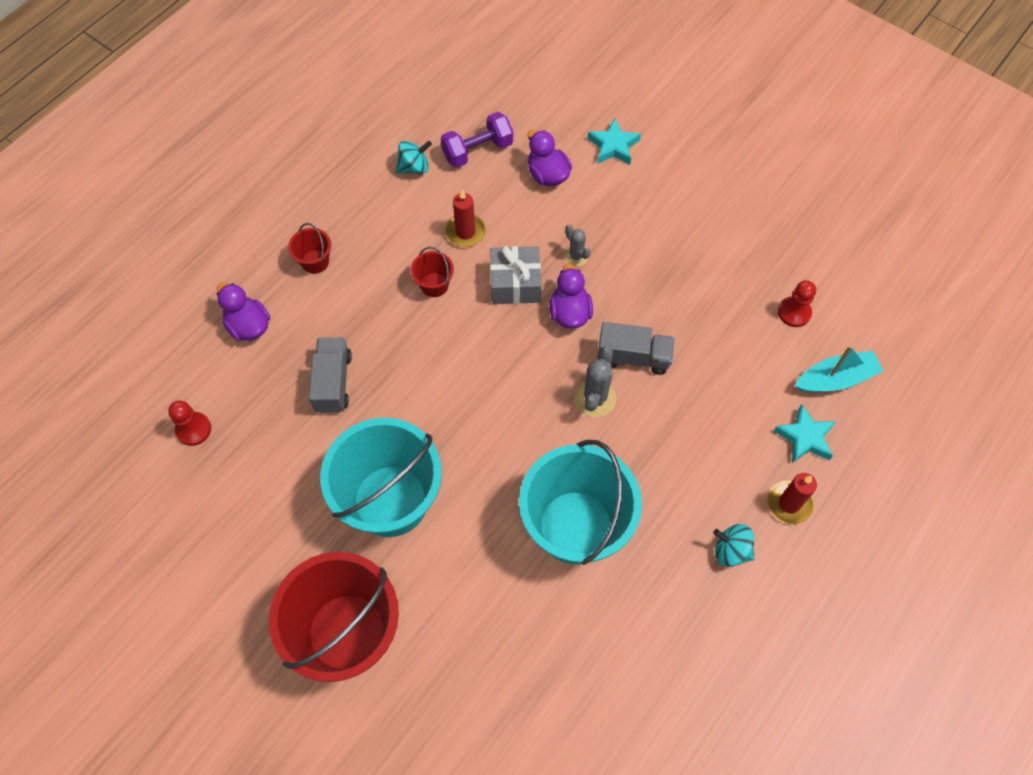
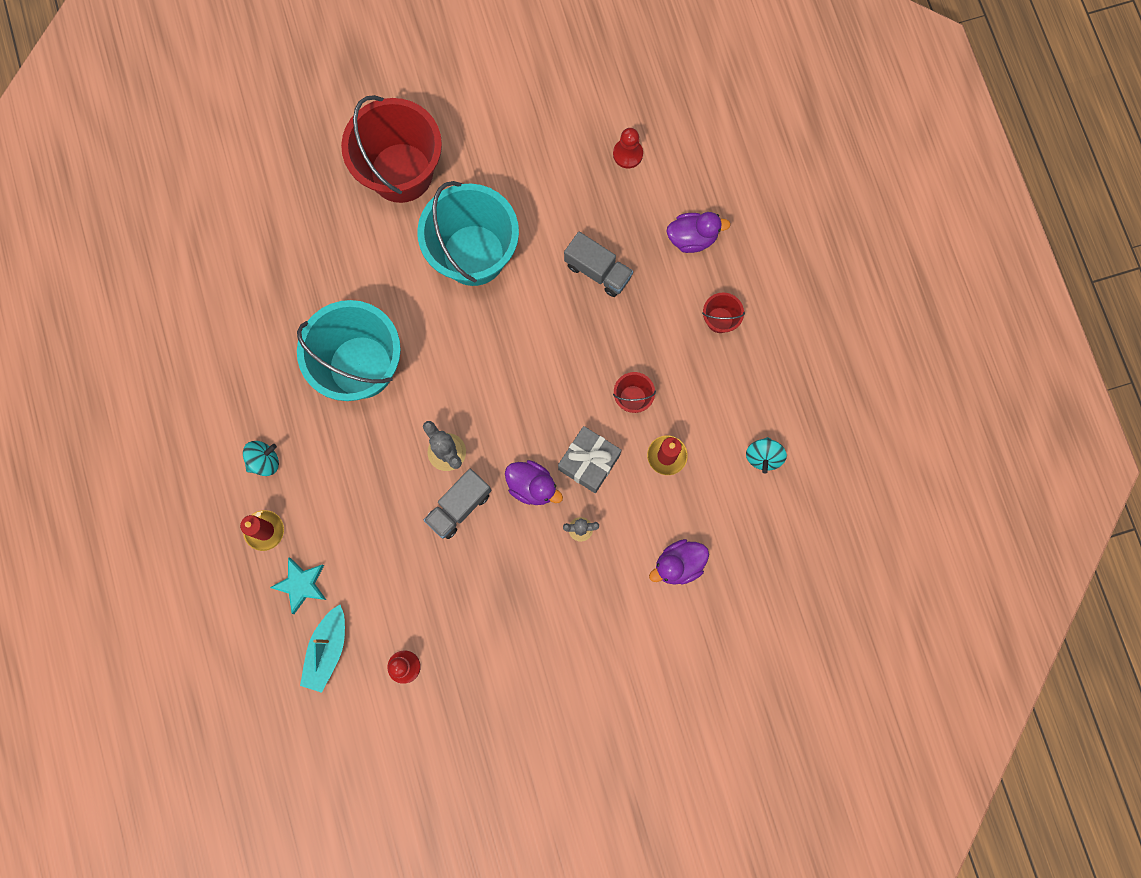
camera: 125 degrees right, 15 degrees up
purple dumbbell [441,112,513,168] -> none
purple duck [527,130,572,186] -> purple duck turned 150 degrees clockwise [649,539,709,585]
turquoise star [587,118,641,165] -> none

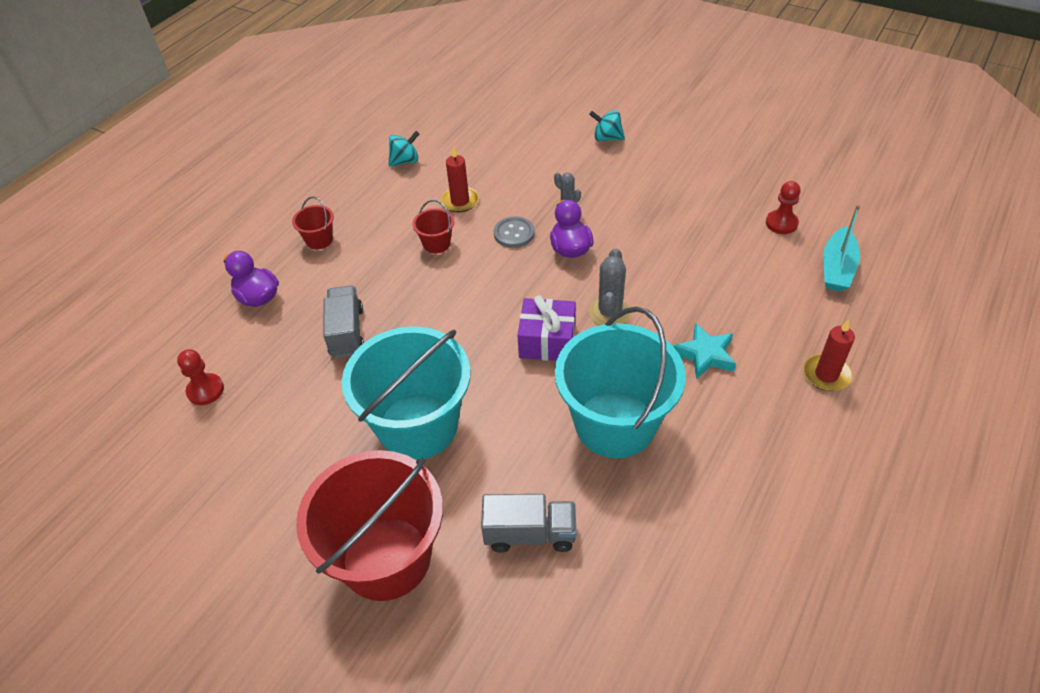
camera: 130 degrees left, 30 degrees down
turquoise spinning top [243,441,279,476] -> turquoise spinning top moved to [589,110,625,141]
turquoise star [270,557,326,614] -> turquoise star moved to [673,323,736,379]
turquoise boat [300,605,345,693] -> turquoise boat turned 135 degrees clockwise [823,204,860,291]
grey truck [424,469,491,539] -> grey truck moved to [481,494,577,553]
grey gift [558,426,621,493] -> grey button [494,216,535,248]
purple duck [649,539,709,585] -> none
none -> purple gift [517,295,576,361]

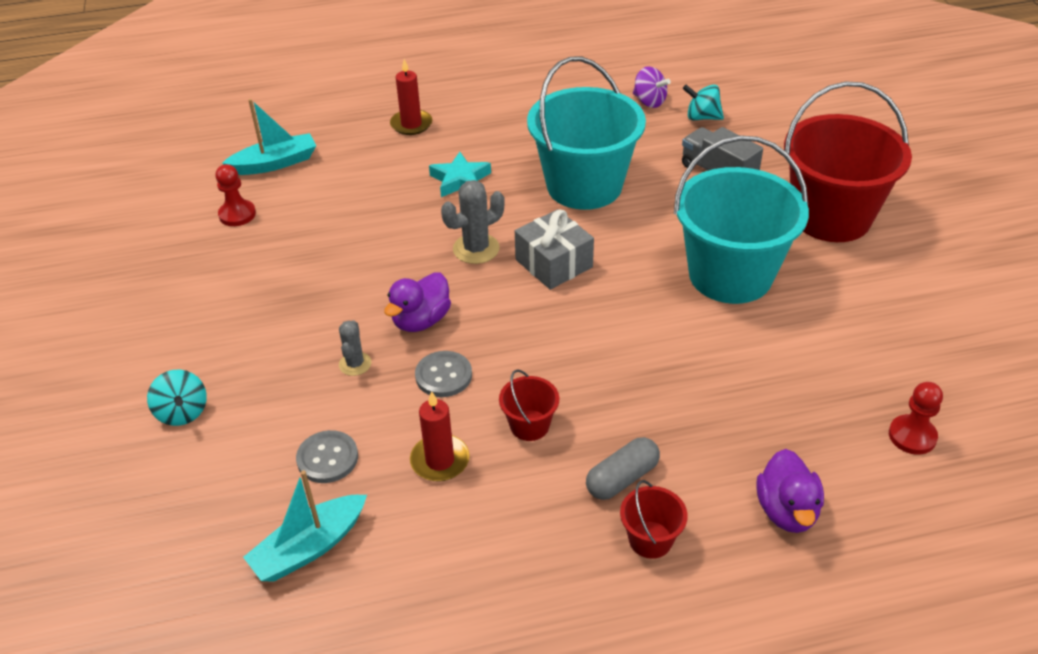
camera: 135 degrees left, 5 degrees down
grey truck [323,286,364,358] -> none
turquoise spinning top [388,131,419,167] -> turquoise spinning top moved to [683,84,724,120]
purple gift [517,295,576,361] -> grey gift [515,209,594,290]
none -> turquoise boat [243,470,367,582]
none -> grey button [296,430,358,483]
none -> grey capsule [586,437,660,500]
none -> purple spinning top [633,66,671,108]

